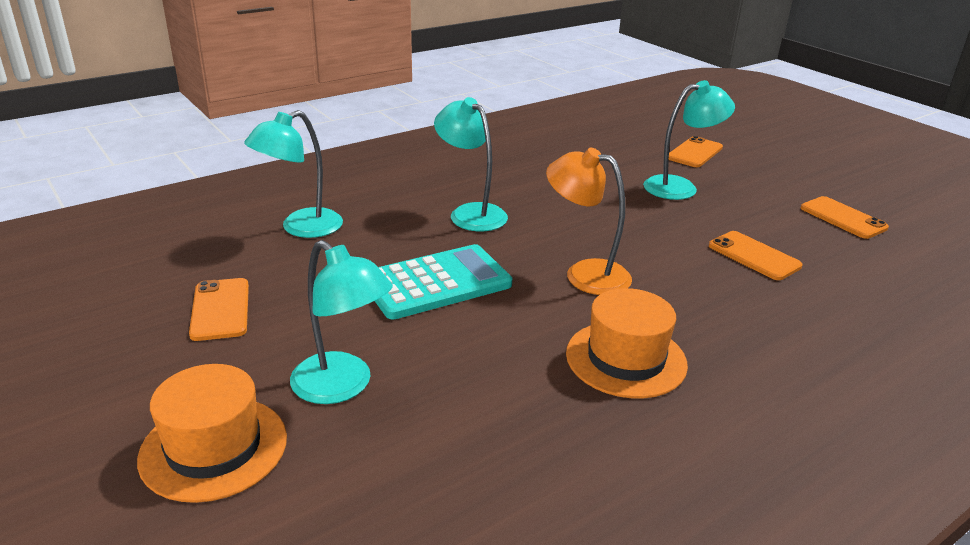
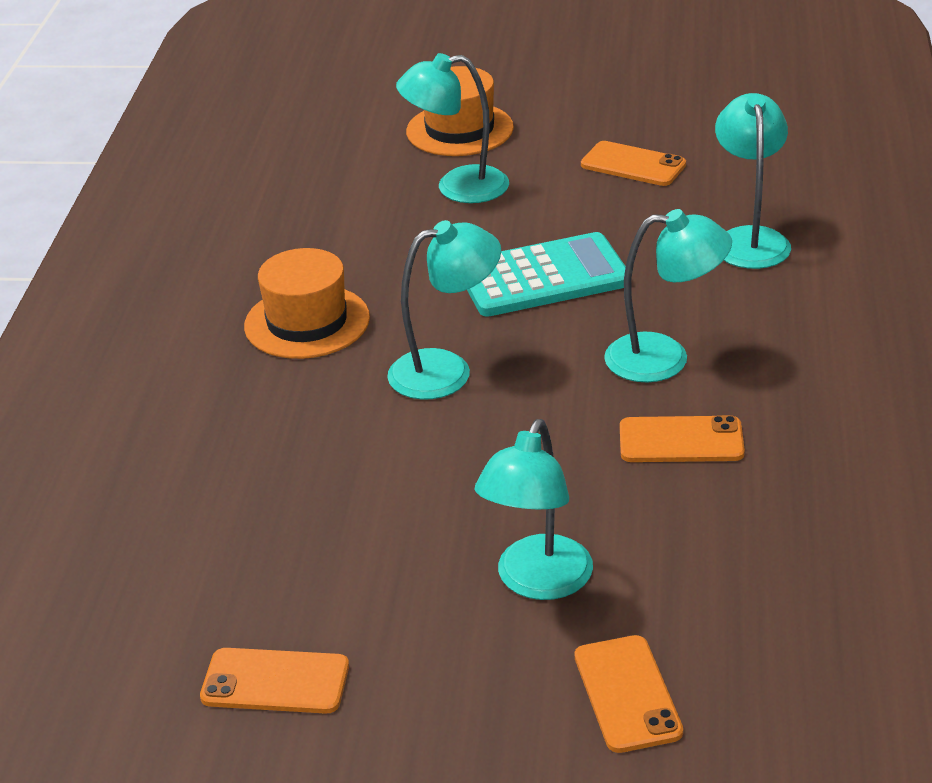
camera: 135 degrees right, 5 degrees up
turquoise calculator [375,244,512,320] -> turquoise calculator turned 120 degrees counterclockwise [467,232,626,317]
orange lamp [546,148,632,295] -> turquoise lamp [387,220,501,400]
orange phone [709,231,803,280] -> orange phone moved to [620,415,745,462]

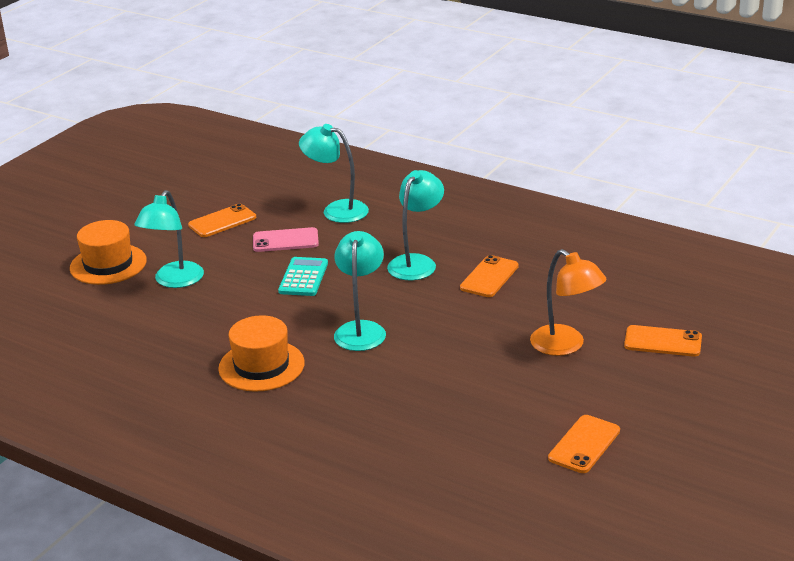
camera: 65 degrees left, 5 degrees down
turquoise calculator [467,232,626,317] -> turquoise calculator [278,257,328,296], size x0.64
turquoise lamp [475,419,593,600] -> orange lamp [530,249,606,356]
none -> pink phone [253,227,319,252]

